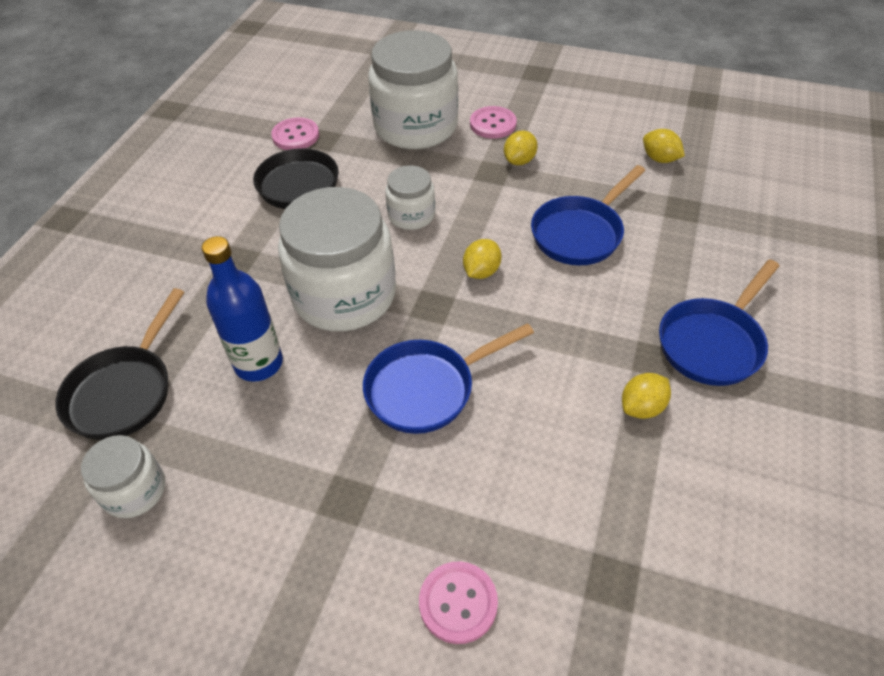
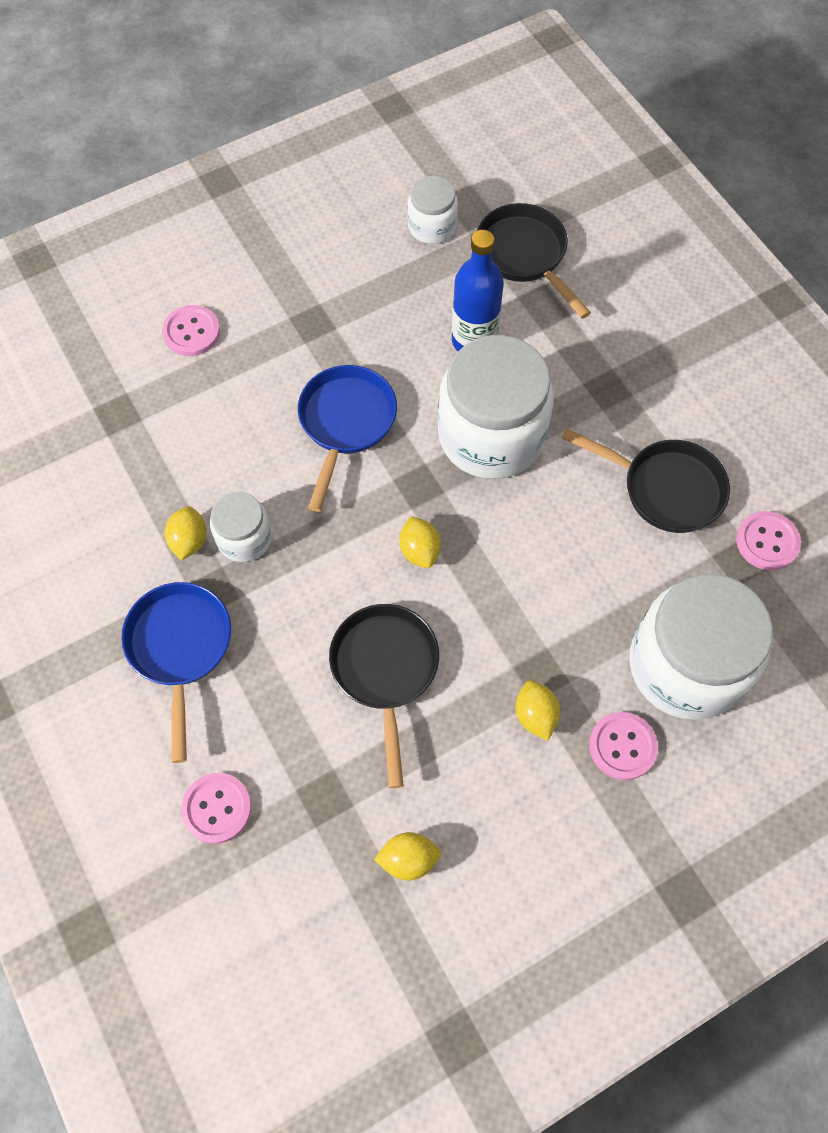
camera: 130 degrees right, 15 degrees up
white jar [385,165,435,230] -> white jar moved to [210,492,272,562]
blue pan [531,165,645,265] -> black pan [329,604,439,788]
none -> pink button [181,773,251,844]

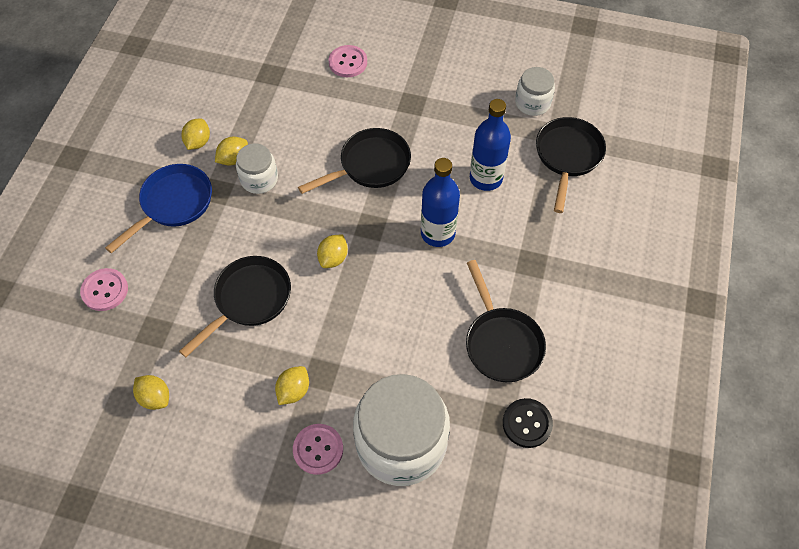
camera: 45 degrees right, 5 degrees down
blue pan [298,365,397,512] -> black pan [298,128,411,194]
white jar [438,335,554,479] -> blue bottle [421,158,460,247]
pink button [736,511,801,571] -> black button [503,398,553,448]
none -> yellow lemon [181,119,210,150]

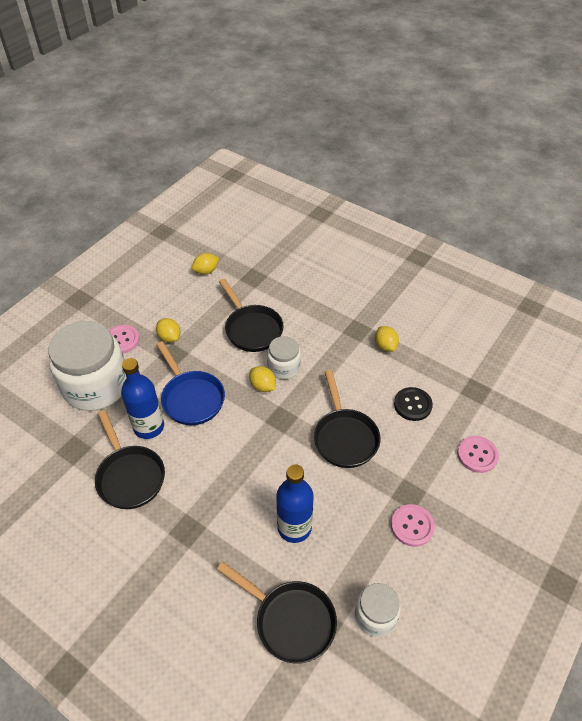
camera: 110 degrees right, 10 degrees down
pink button [80,268,128,311] -> pink button moved to [391,504,435,547]
blue pan [105,164,212,253] -> blue pan moved to [156,341,225,425]
yellow lemon [181,119,210,150] -> none
white jar [236,143,278,194] -> white jar moved to [267,336,301,379]
blue bottle [421,158,460,247] -> blue bottle moved to [121,358,164,439]
black pan [466,260,546,382] -> black pan turned 120 degrees counterclockwise [95,410,165,509]
black button [503,398,553,448] -> black button moved to [394,387,433,421]

